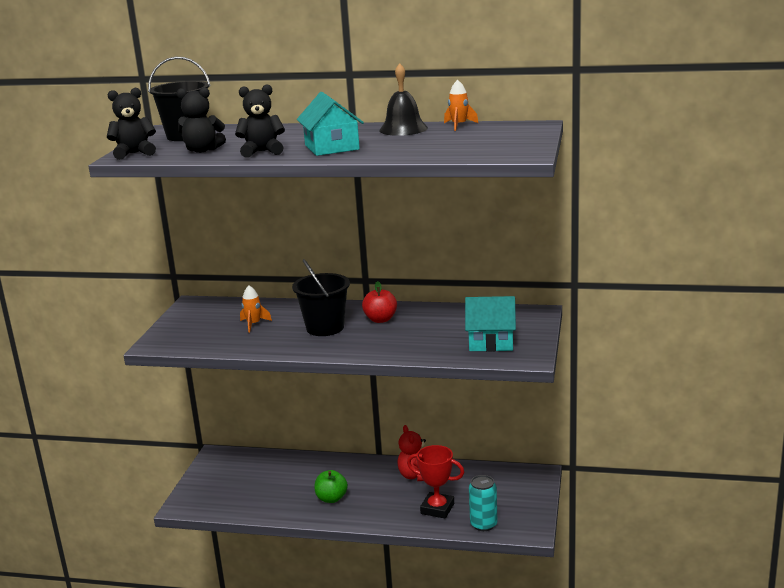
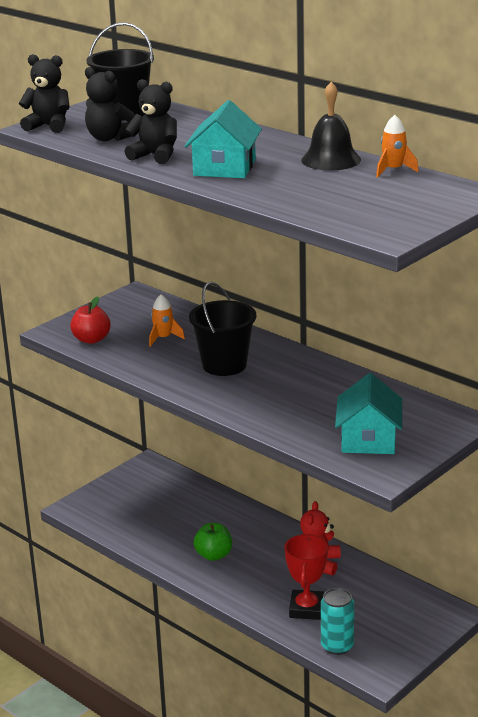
camera: 30 degrees right, 5 degrees up
red apple [362,281,397,323] -> red apple moved to [70,297,111,344]
red trophy [407,445,464,519] -> red trophy turned 45 degrees clockwise [285,534,328,620]
turquoise house [465,296,516,352] -> turquoise house turned 60 degrees clockwise [335,373,402,454]

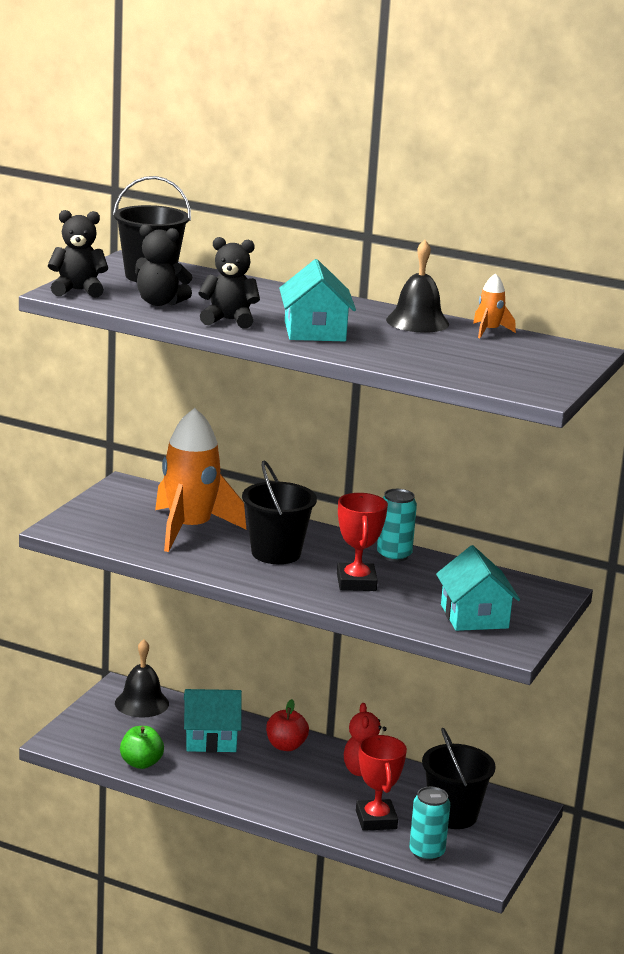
camera: 20 degrees left, 5 degrees down
red apple [70,297,111,344] -> red apple moved to [266,699,309,751]
orange rocket [149,294,185,347] -> orange rocket [155,408,246,552], size x2.34
green apple [194,523,232,561] -> green apple moved to [120,726,164,769]
none -> black bell [115,639,169,718]
none -> turquoise house [184,689,242,753]
none -> red trophy [337,493,388,591]
none -> turquoise can [377,489,417,562]
none -> black bucket [422,728,496,829]

